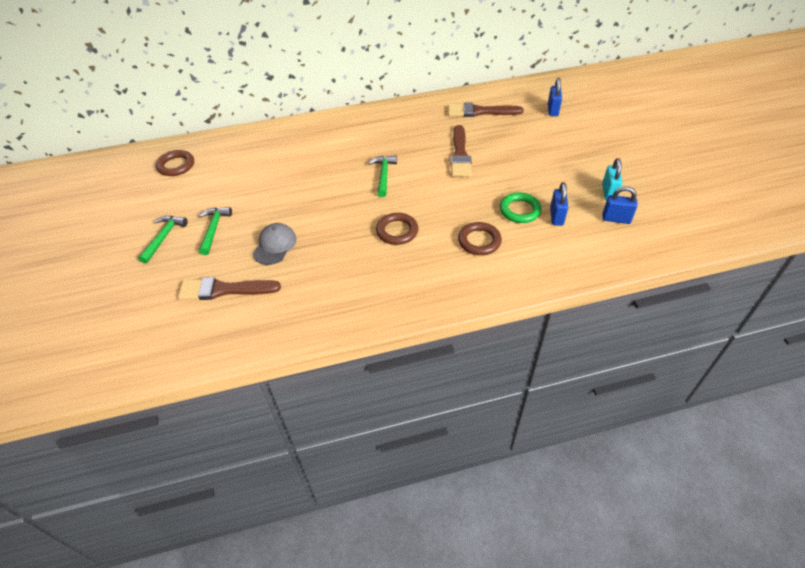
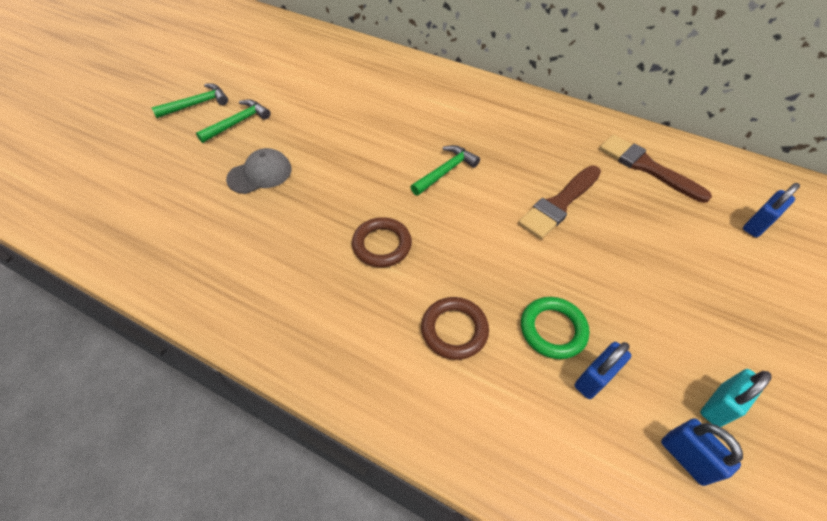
camera: 40 degrees right, 5 degrees up
brown ring [156,150,194,176] -> none
brown brush [178,277,281,300] -> none

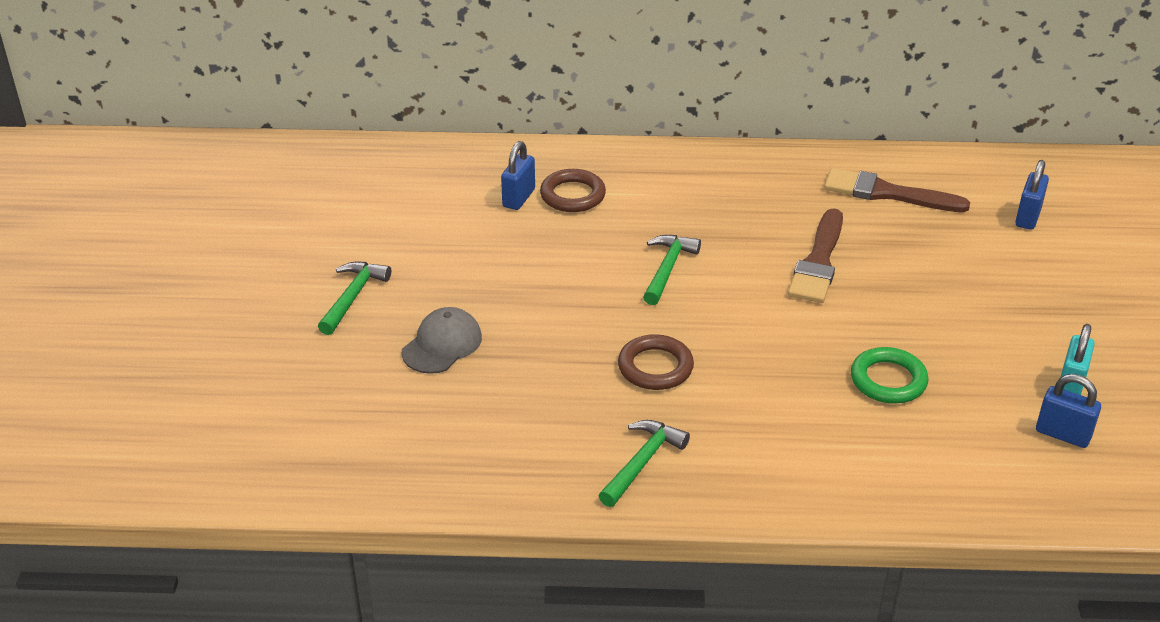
camera: 25 degrees left, 15 degrees down
green hammer [151,84,228,118] -> green hammer moved to [599,420,690,507]
brown ring [421,297,489,360] -> brown ring moved to [540,169,606,212]
blue padlock [574,342,631,399] -> blue padlock moved to [501,141,535,210]

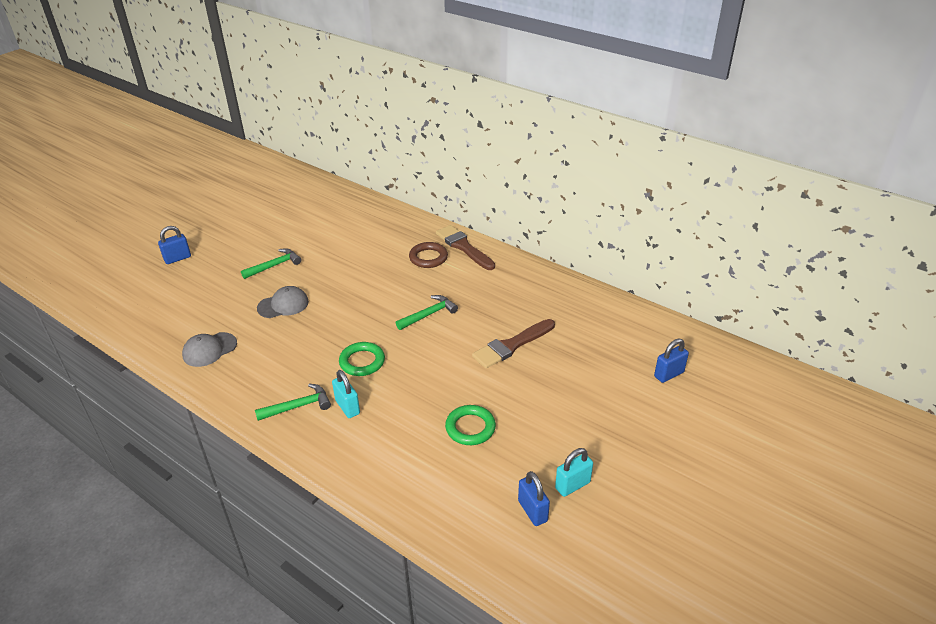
camera: 35 degrees right, 0 degrees up
blue padlock [501,141,535,210] -> blue padlock moved to [158,226,191,264]
brown ring [618,334,694,390] -> green ring [339,342,385,376]
brown brush [824,168,970,212] -> brown brush moved to [436,225,495,270]
none -> grey cap [182,332,237,367]
none -> turquoise padlock [332,370,360,418]

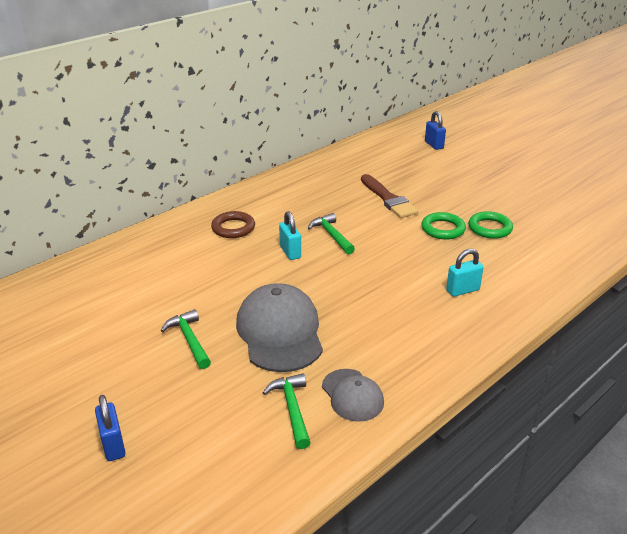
camera: 80 degrees left, 5 degrees down
green hammer [255,384,331,421] -> green hammer moved to [263,373,311,449]
grey cap [257,286,309,318] -> grey cap [236,283,323,372], size x1.78
green ring [339,342,385,376] -> green ring moved to [421,212,466,240]
brown brush [436,225,495,270] -> none
blue padlock [518,471,550,526] -> none
turquoise padlock [555,448,593,497] -> turquoise padlock moved to [279,211,301,260]

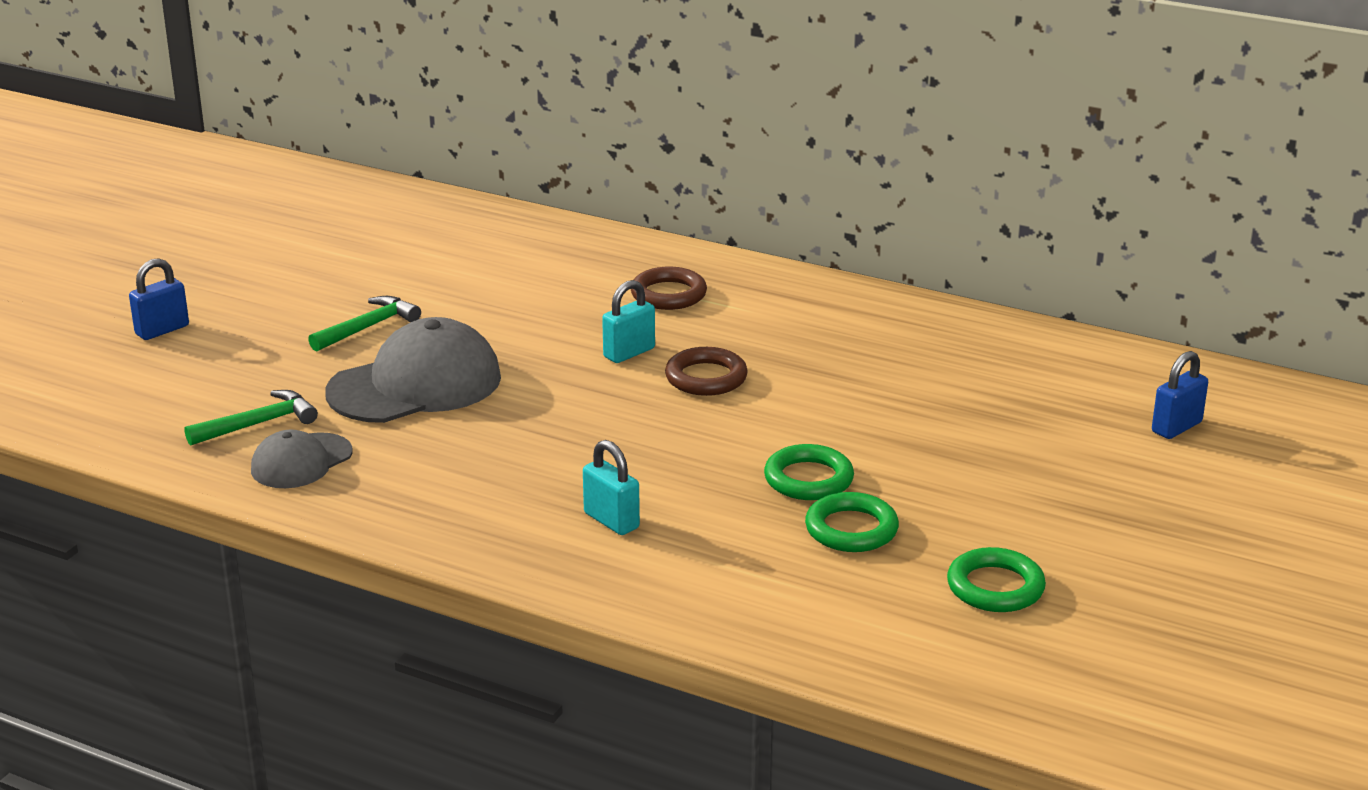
camera: 70 degrees right, 5 degrees down
green hammer [308,213,355,255] -> brown ring [665,347,748,396]
brown brush [361,174,419,218] -> none
none -> green ring [947,547,1046,612]

